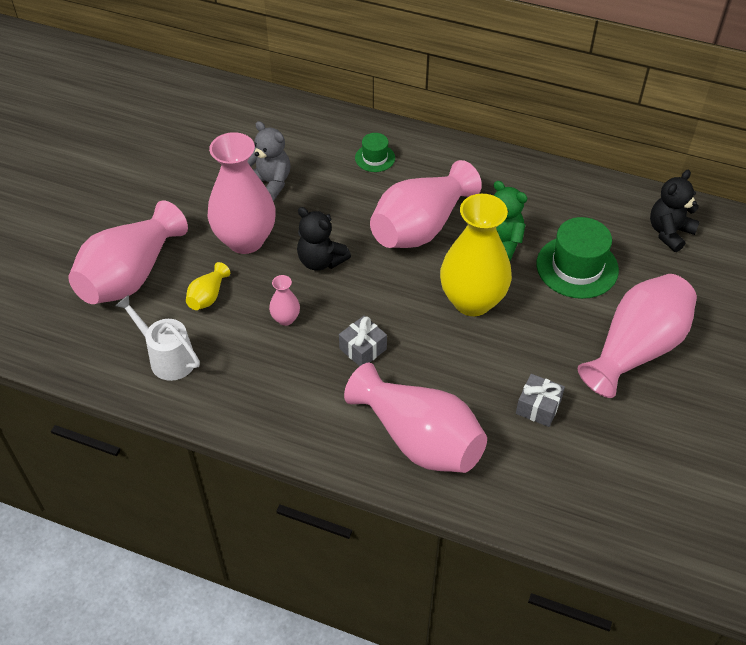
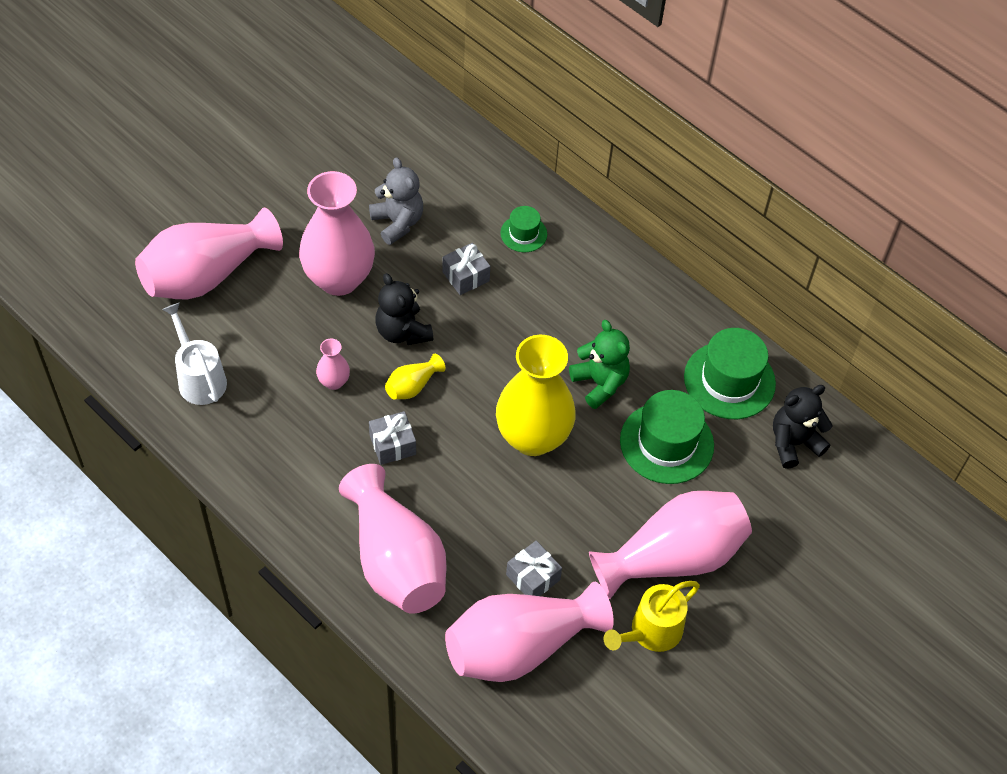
camera: 20 degrees right, 5 degrees up
yellow vase [186,262,230,310] -> yellow vase moved to [385,354,445,400]
pink vase [370,160,482,248] -> pink vase moved to [445,582,614,682]
none -> grey gift [442,243,490,295]
none -> yellow watering can [604,581,700,652]
none -> green hat [684,328,776,419]

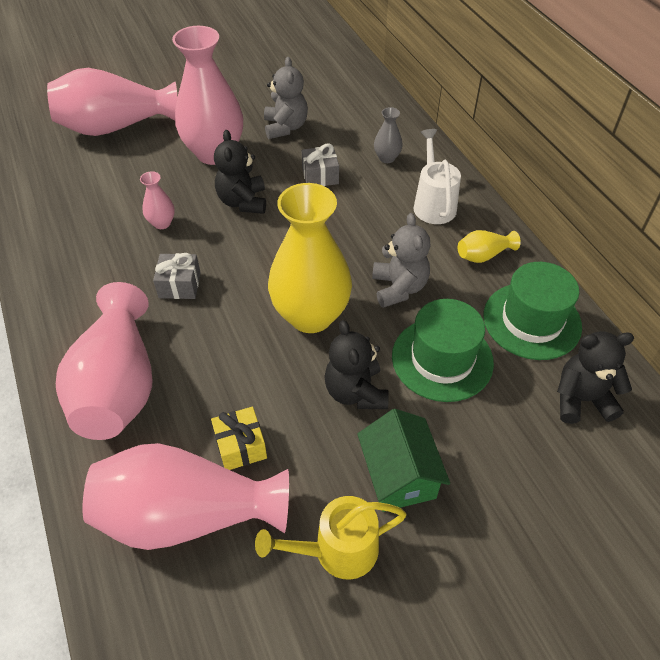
camera: 25 degrees right, 5 degrees down
white watering can [162,303,227,405] -> white watering can moved to [414,129,461,224]
yellow vase [385,354,445,400] -> yellow vase moved to [458,230,521,263]
green hat [500,206,547,252] -> grey vase [374,107,403,163]
grey gift [506,541,562,596] -> yellow gift [211,407,267,470]
green teddy bear [569,320,630,409] -> grey teddy bear [372,213,431,308]
pink vase [589,491,752,599] -> green house [357,409,450,512]
none -> black teddy bear [324,320,389,409]

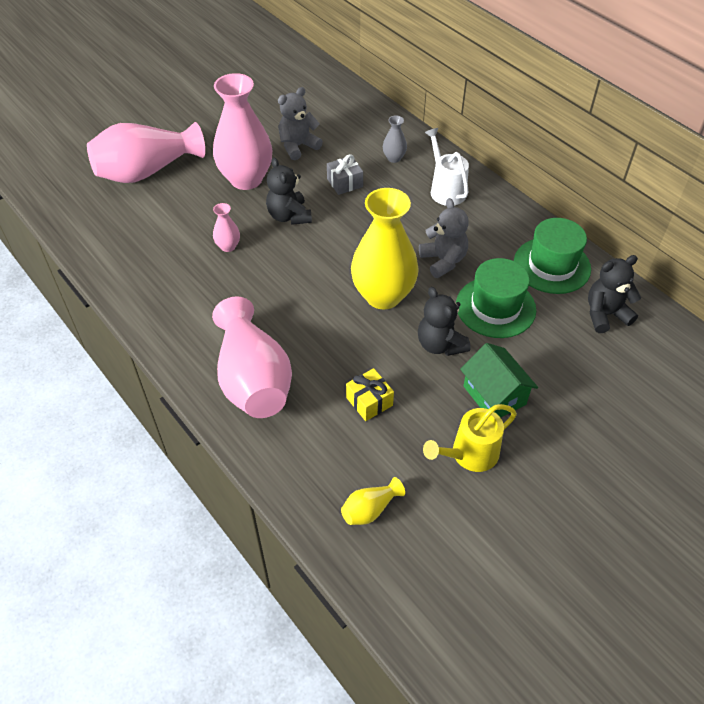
camera: 15 degrees left, 0 degrees up
pink vase [82,443,289,550] -> none
grey gift [153,253,201,299] -> none
grey teddy bear [264,57,308,139] -> grey teddy bear turned 105 degrees counterclockwise [278,87,323,160]
yellow vase [458,230,521,263] -> yellow vase moved to [341,477,405,525]

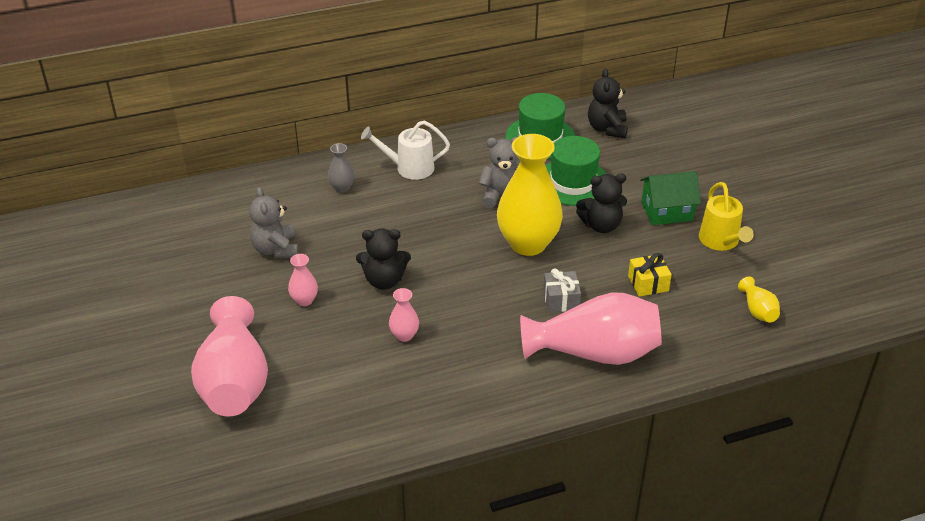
camera: 70 degrees left, 10 degrees down
pink vase [213,73,272,190] -> pink vase [288,254,318,306], size x0.43
grey gift [327,154,363,195] -> grey gift moved to [543,269,581,312]

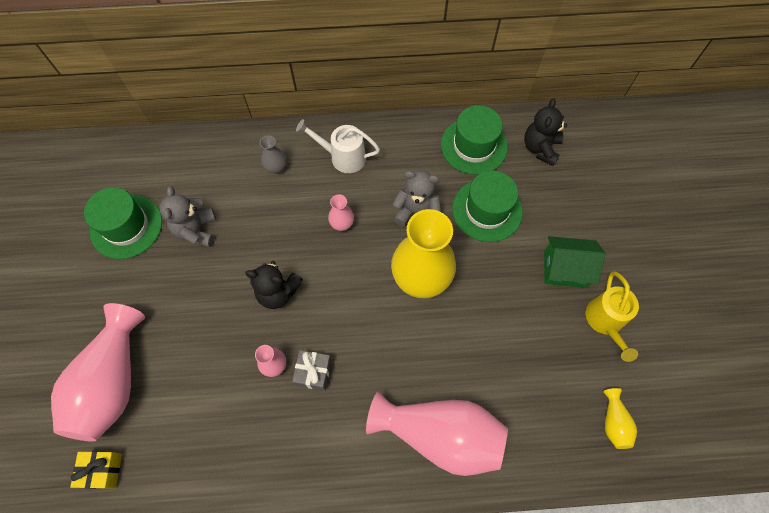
camera: 15 degrees right, 25 degrees up
pink vase [288,254,318,306] -> pink vase moved to [328,194,354,231]
grey gift [543,269,581,312] -> grey gift moved to [292,350,332,391]
black teddy bear [576,173,627,233] -> none
yellow gift [628,253,672,297] -> yellow gift moved to [70,451,122,489]
none -> green hat [84,187,162,259]

